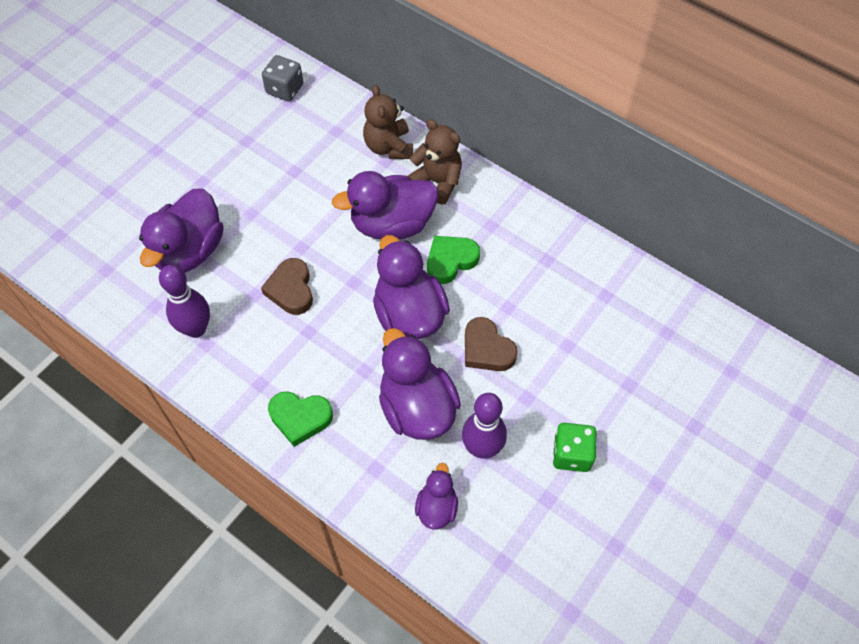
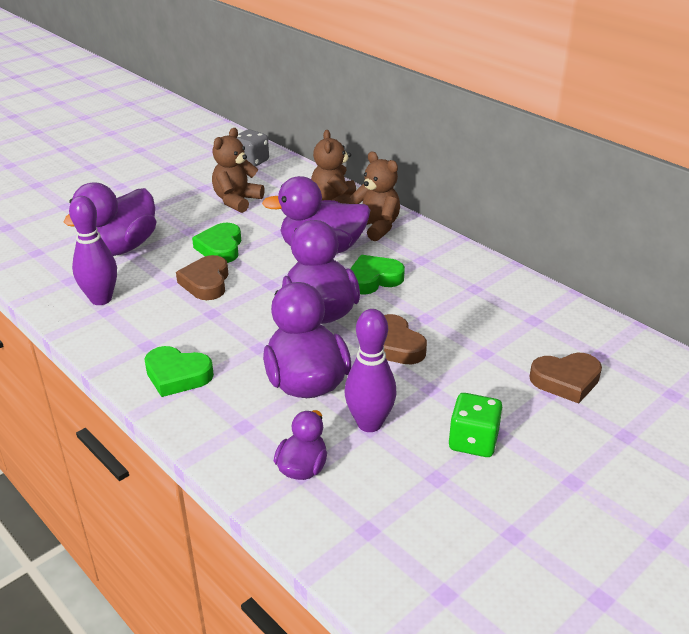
camera: 10 degrees right, 25 degrees down
none -> green heart [192,223,241,263]
none -> brown teddy bear [212,128,265,213]
none -> brown heart [529,353,602,404]

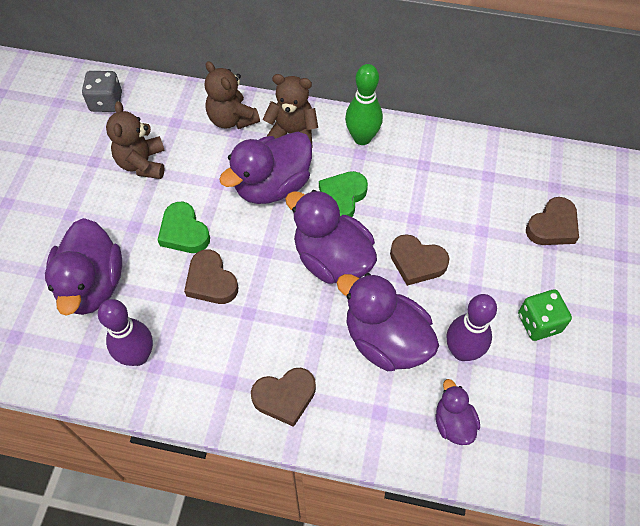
camera: 35 degrees left, 25 degrees up
green heart [145,346,214,397] -> brown heart [251,368,316,427]
none -> green bowling pin [345,64,383,145]

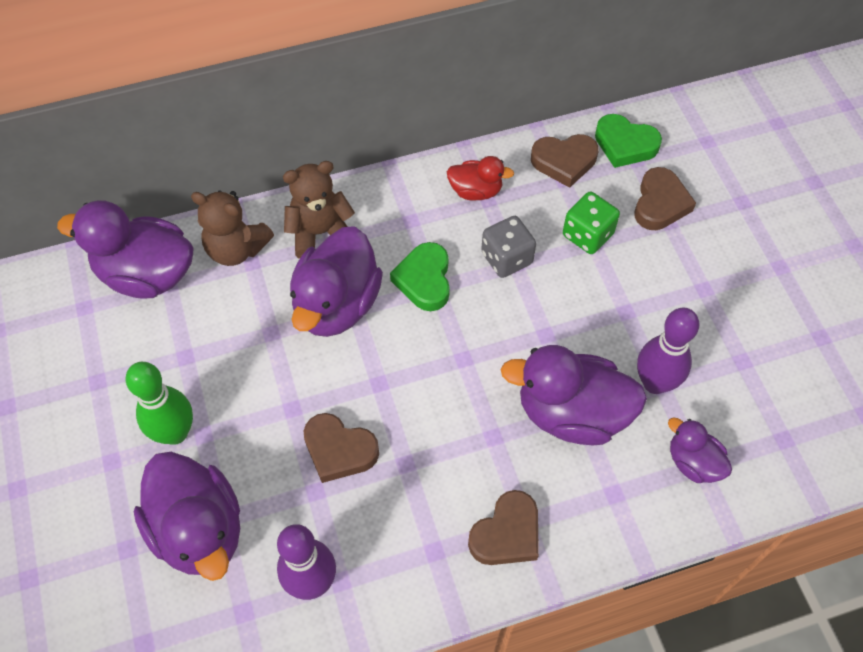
camera: 30 degrees left, 0 degrees up
grey dice [82,71,122,112] -> grey dice moved to [481,216,536,278]
brown teddy bear [106,101,165,179] -> none
green heart [158,202,210,253] -> green heart moved to [595,114,662,168]
purple duck [285,190,377,284] -> purple duck moved to [57,200,194,299]
green bowling pin [345,64,383,145] -> green bowling pin moved to [125,362,193,445]
brown heart [390,234,450,286] -> brown heart moved to [531,134,599,188]
green dice [518,289,572,341] -> green dice moved to [563,192,620,254]
none -> red duck [447,156,514,201]

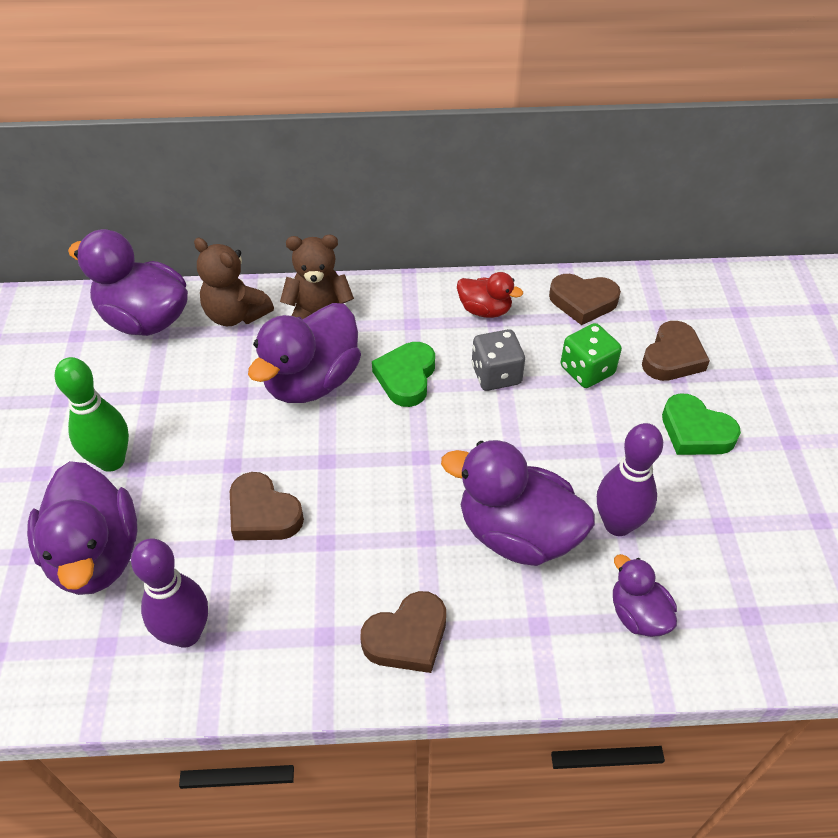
camera: 15 degrees right, 10 degrees down
green heart [595,114,662,168] -> green heart moved to [662,393,741,455]

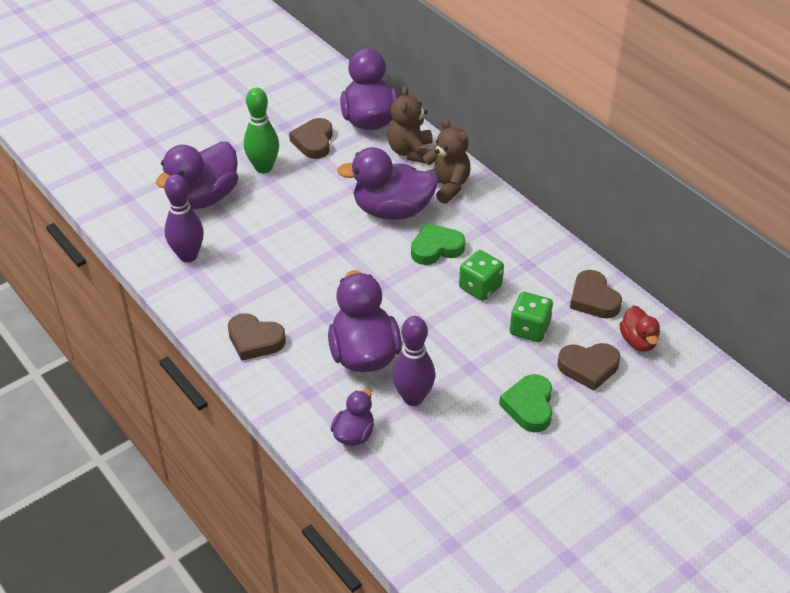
camera: 55 degrees right, 5 degrees down
brown heart [230,472,304,540] -> brown heart moved to [289,118,333,159]
red duck [457,272,523,318] -> red duck moved to [620,305,660,351]
grey dice [472,329,525,391] -> green dice [459,250,504,301]

